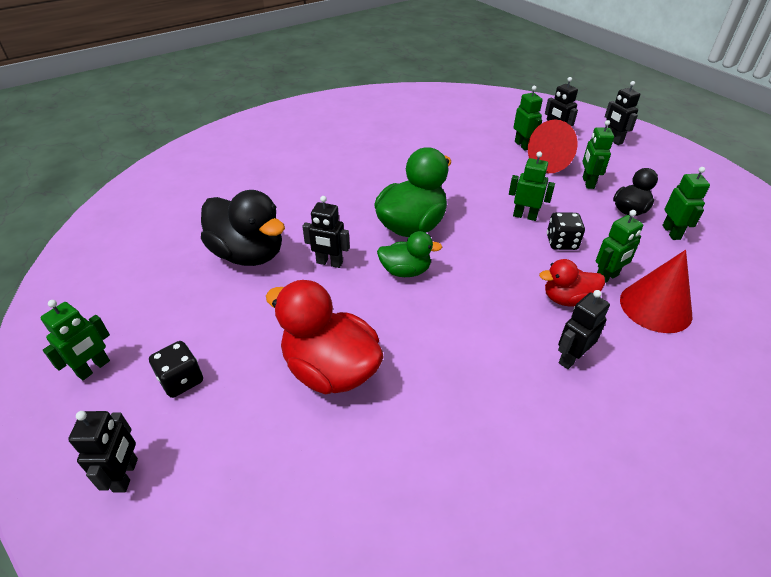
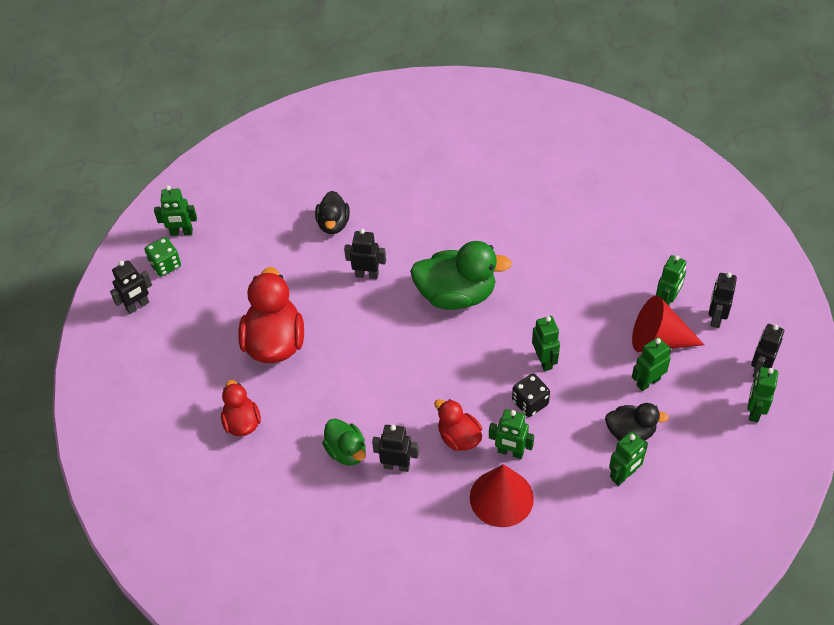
camera: 55 degrees right, 10 degrees up
black dice [149,341,203,398] -> none
black duck [201,190,285,266] -> black duck [315,191,350,234], size x0.57
black robot [302,196,350,268] -> black robot turned 120 degrees clockwise [344,229,386,279]
green duck [377,231,442,277] -> green duck moved to [322,419,366,465]
none -> green dice [145,237,181,276]
none -> red duck [221,380,261,436]
none -> green robot [747,367,778,423]

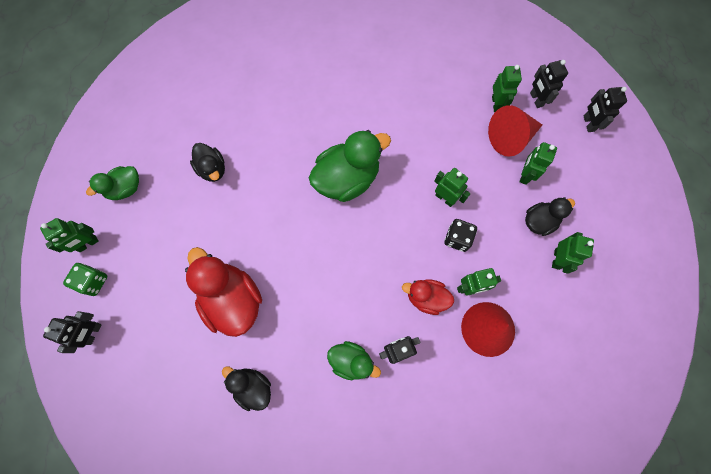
camera: 35 degrees left, 20 degrees up
red duck [221,380,261,436] -> black duck [222,366,271,411]
black robot [344,229,386,279] -> none
green robot [747,367,778,423] -> none
none -> green duck [86,166,139,200]

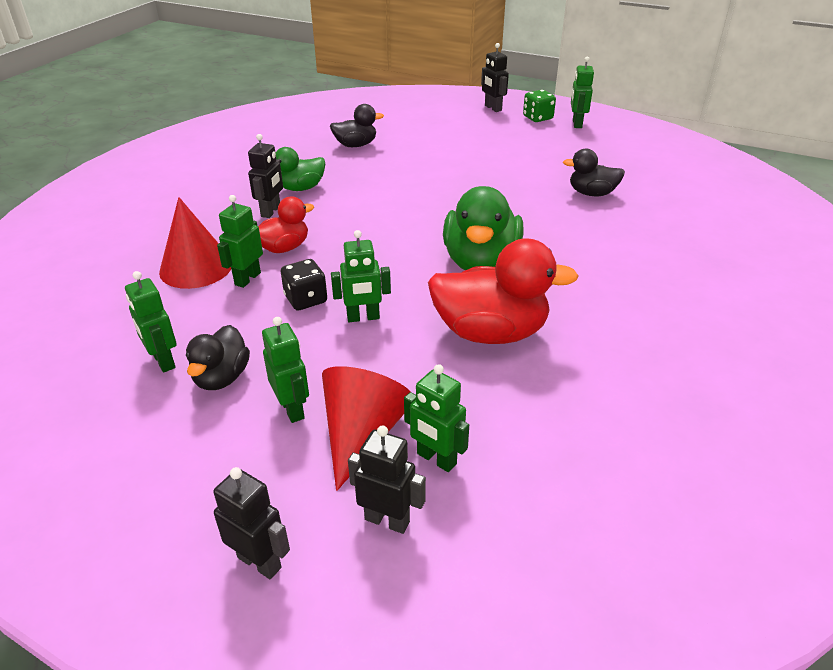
camera: 130 degrees right, 35 degrees down
green duck [86,166,139,200] -> none
red duck [185,247,262,337] -> red duck moved to [428,238,578,344]

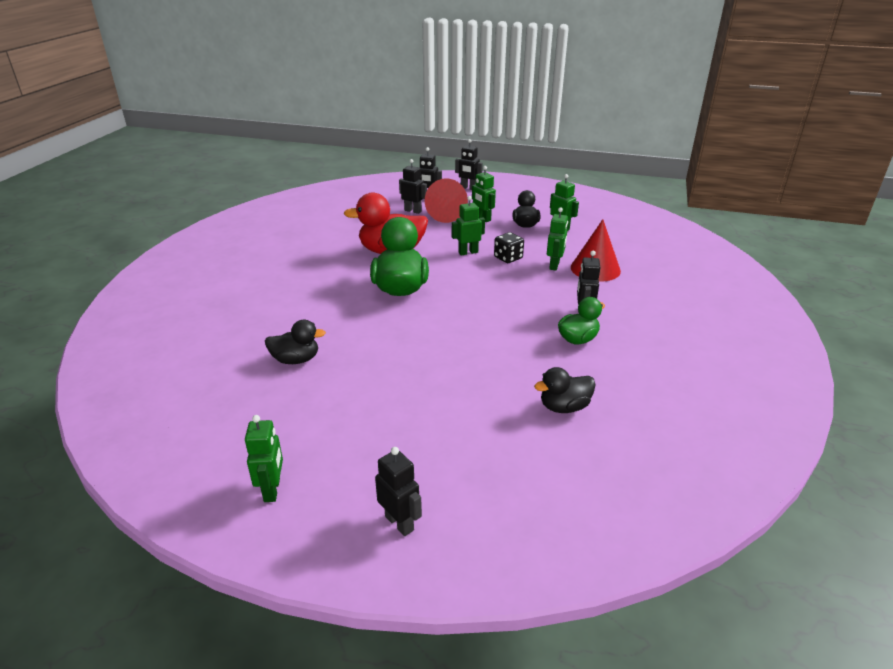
camera: 170 degrees right, 5 degrees down
red duck [258,196,314,253] -> none
green robot [404,364,469,472] -> black robot [399,159,427,214]
green dice [523,90,556,122] -> none

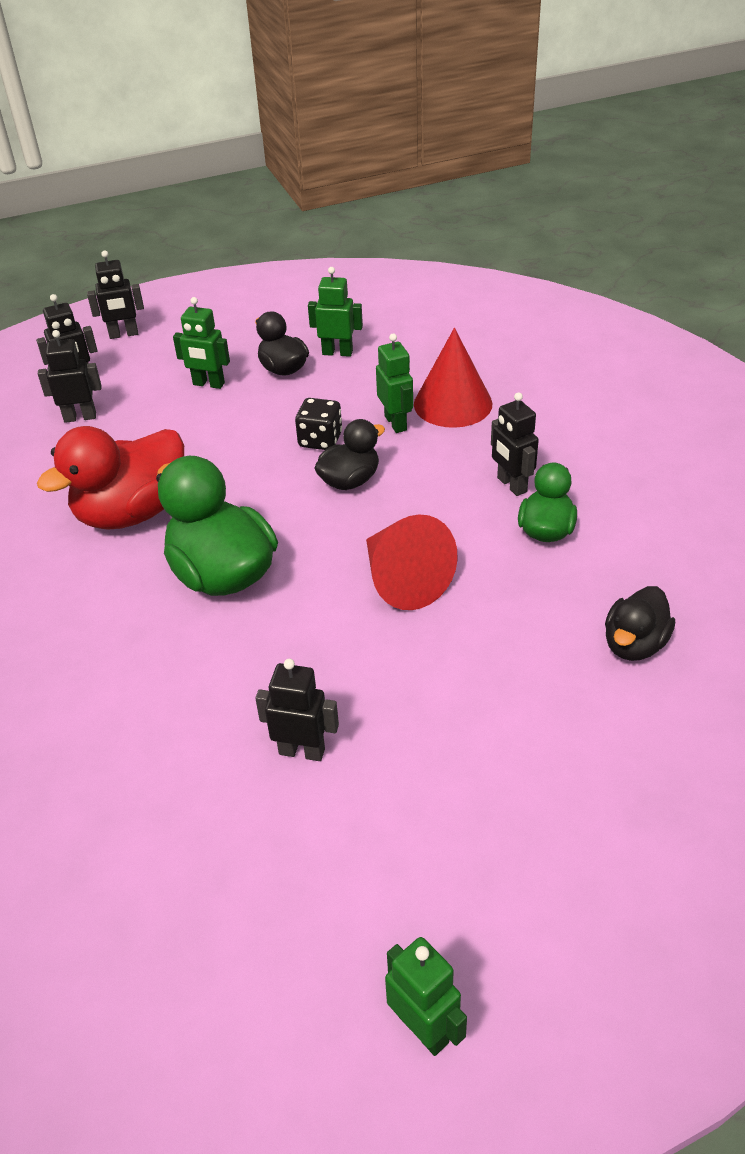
camera: 35 degrees left, 10 degrees up
black duck [265,320,326,364] -> black duck moved to [314,419,385,490]
black robot [375,447,422,536] -> black robot moved to [255,659,339,761]
red cone [425,178,468,223] -> red cone moved to [366,514,458,610]
green robot [452,196,485,256] -> none

